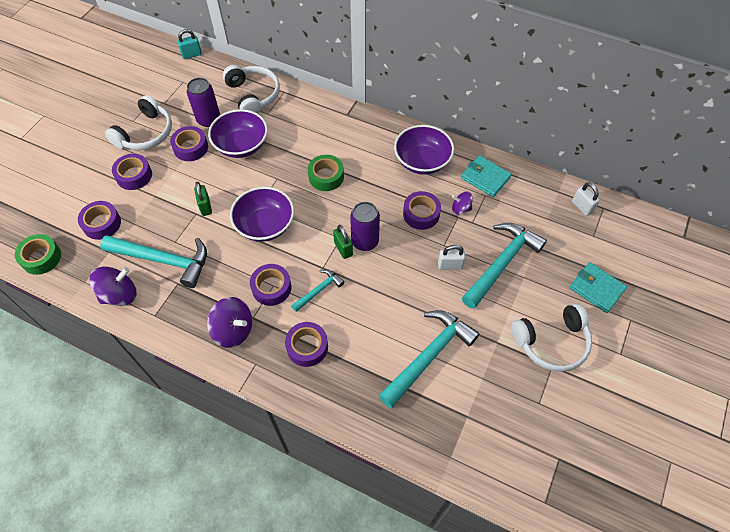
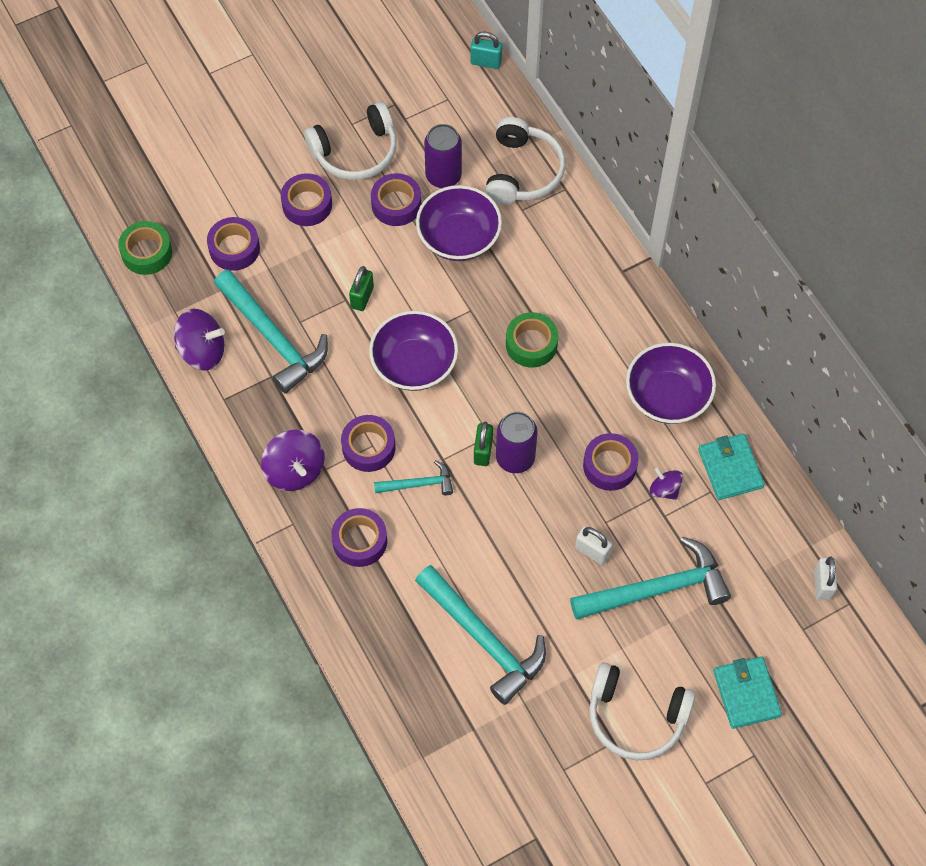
camera: 35 degrees right, 5 degrees up
turquoise hammer [379,310,480,408] -> turquoise hammer turned 60 degrees clockwise [415,565,546,705]

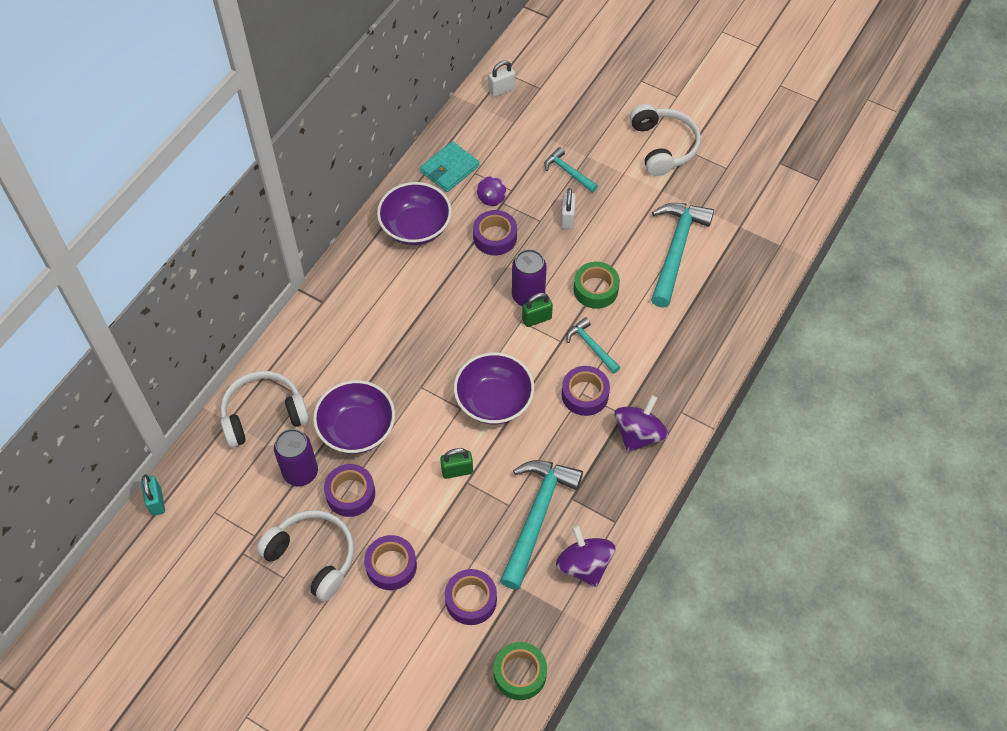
camera: 120 degrees left, 5 degrees down
purple tape [331,508,387,567] -> none
green tape [506,312,558,367] -> green tape moved to [574,262,620,309]
turquoise hammer [570,536,731,620] -> turquoise hammer [544,147,598,193], size x0.51
turquoise wallet [713,656,782,729] -> none

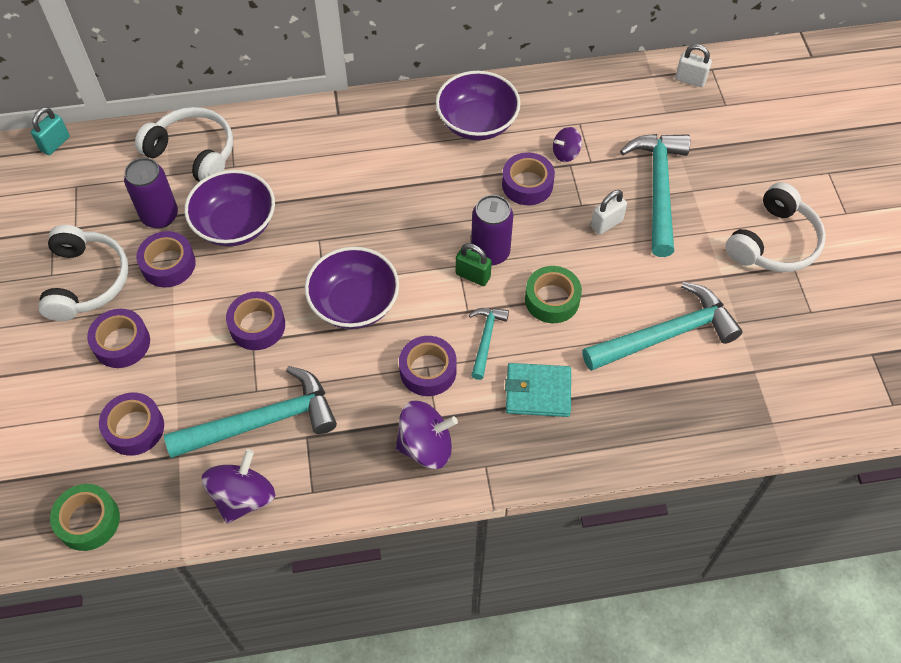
camera: 50 degrees right, 0 degrees up
turquoise wallet [420,141,479,192] -> turquoise wallet moved to [505,363,571,417]
green padlock [440,448,473,479] -> purple tape [226,292,285,350]
turquoise hammer [544,147,598,193] -> turquoise hammer [620,134,690,257], size x1.94

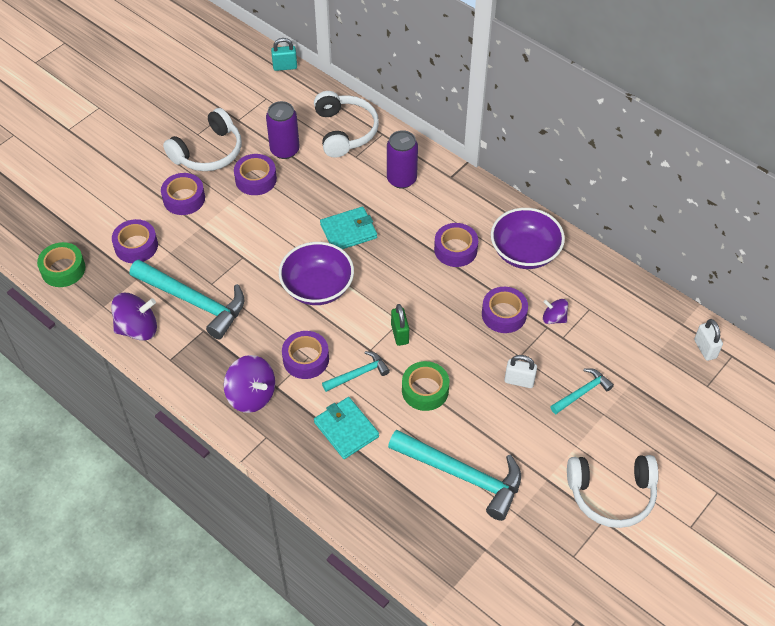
camera: 50 degrees right, 5 degrees down
purple bowl [184,170,275,246] -> none
purple tape [226,292,285,350] -> purple tape moved to [434,223,478,267]
purple can [471,195,513,266] -> purple can moved to [387,130,418,189]
turquoise hammer [620,134,690,257] -> turquoise hammer [550,368,614,414], size x0.51
none -> turquoise wallet [320,207,377,249]

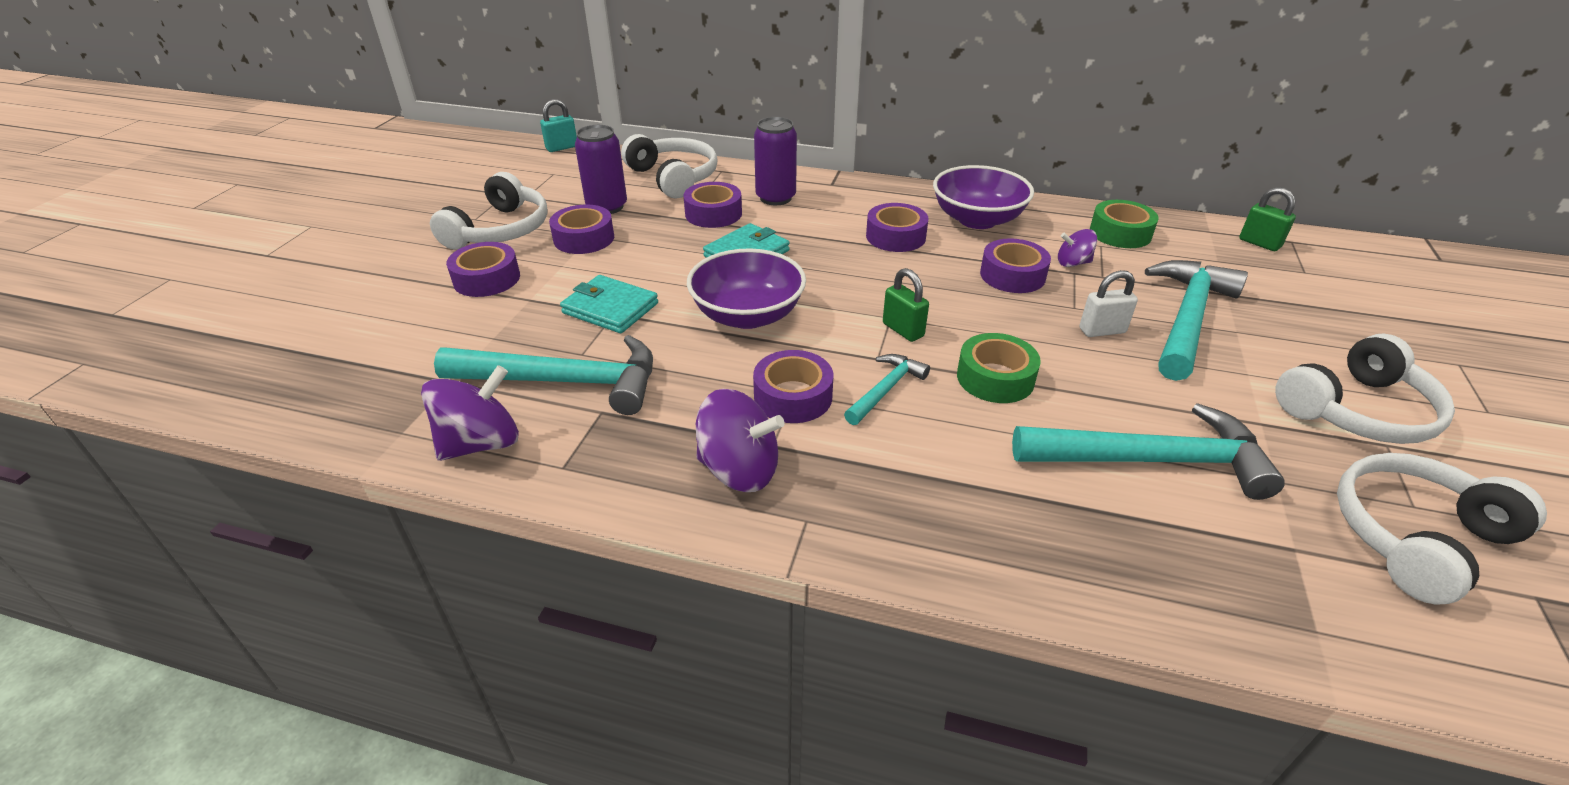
camera: 25 degrees left, 15 degrees down
green tape [37,242,85,287] -> green tape moved to [1090,200,1159,248]
purple tape [112,219,158,263] -> purple tape moved to [683,182,742,228]
turquoise wallet [314,397,379,459] -> turquoise wallet moved to [560,275,658,333]
turquoise hammer [550,368,614,414] -> turquoise hammer [1145,260,1248,381], size x1.94
white padlock [694,319,723,361] -> green padlock [1239,187,1296,251]
none -> white headphones [1337,453,1547,605]

